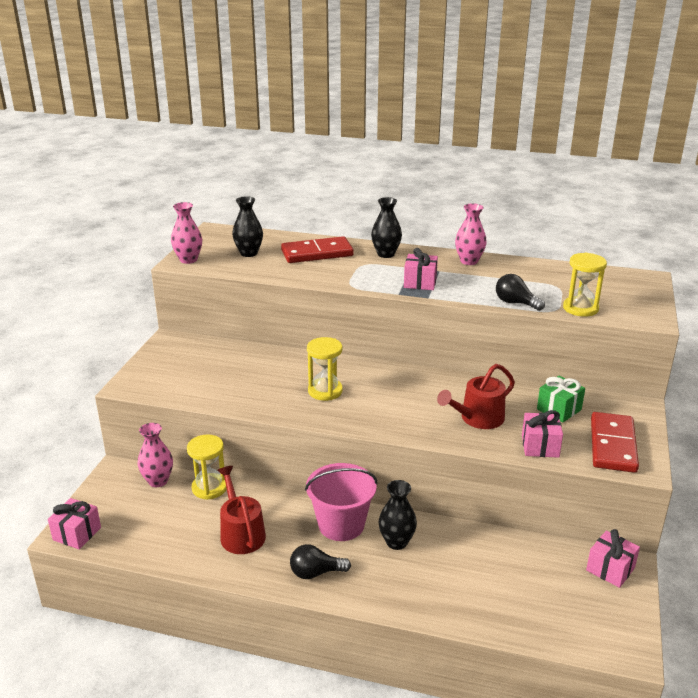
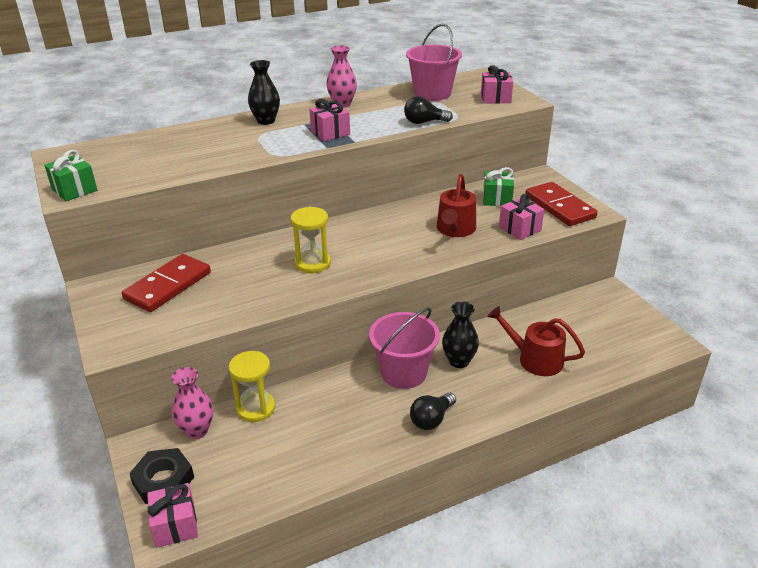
camera: 40 degrees left, 5 degrees up
pink vase [171,202,202,264] -> green gift [44,150,97,201]
red watering can [217,466,266,554] -> red watering can moved to [488,306,585,376]
black vase [232,196,263,257] -> none
red domino [281,236,354,263] -> red domino moved to [122,254,211,312]
yellow hourglass [563,253,607,317] -> none
pink gift [586,529,640,588] -> pink gift moved to [481,65,513,104]
none -> black nut [129,448,194,504]
none -> pink bucket [406,24,462,101]

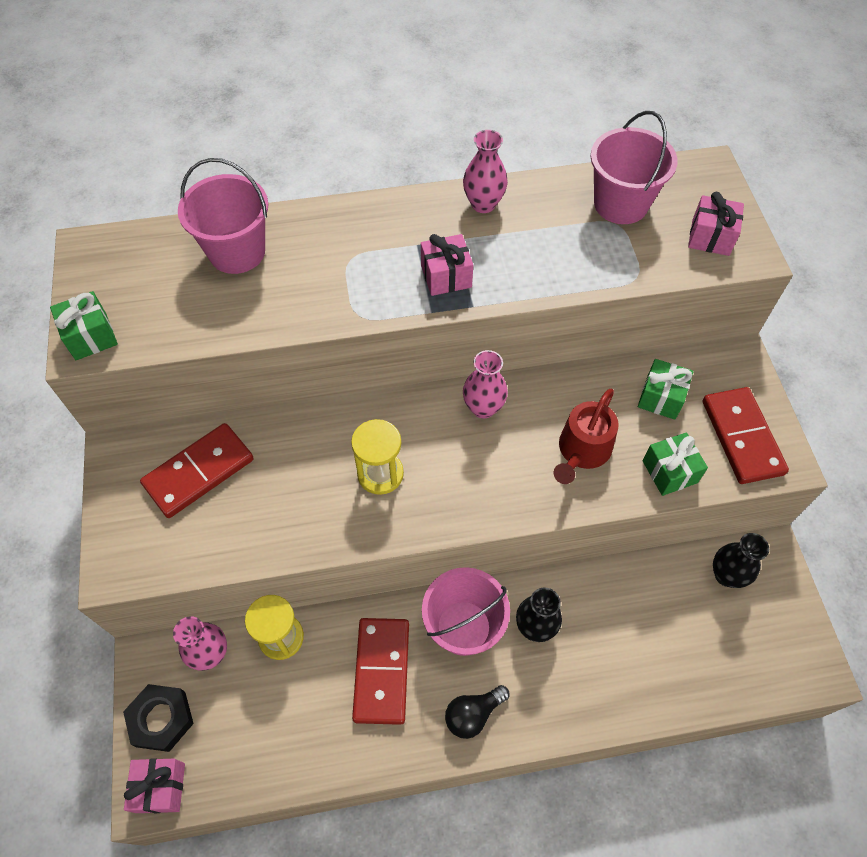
camera: 15 degrees right, 25 degrees up
black vase [248,60,280,125] -> black vase moved to [713,533,769,588]
black light bulb [404,96,453,124] -> none
red watering can [488,306,585,376] -> none
pink gift [499,193,544,240] -> green gift [642,432,708,496]
none -> pink bucket [178,158,268,274]
none -> red domino [352,618,409,725]
none -> pink vase [463,350,508,419]

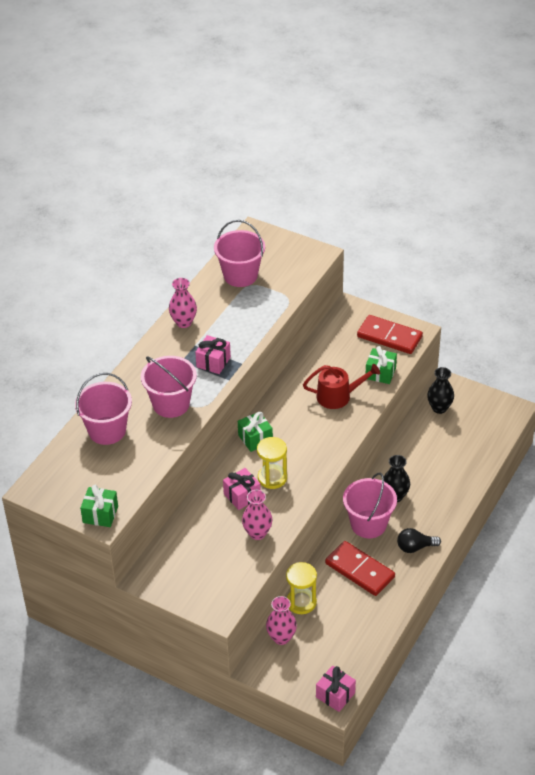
camera: 50 degrees left, 15 degrees down
black nut [123,684,194,752] -> none
red domino [140,423,254,518] -> none
black light bulb [445,685,509,739] -> black light bulb turned 75 degrees clockwise [397,528,441,553]
pink vase [463,350,508,419] -> pink vase moved to [242,490,272,540]
red watering can [554,389,619,484] -> red watering can turned 75 degrees counterclockwise [303,364,380,409]
green gift [638,359,693,420] -> green gift moved to [238,412,273,452]
pink gift [688,192,744,256] -> pink gift moved to [223,468,260,510]
none -> pink bucket [141,356,197,418]

